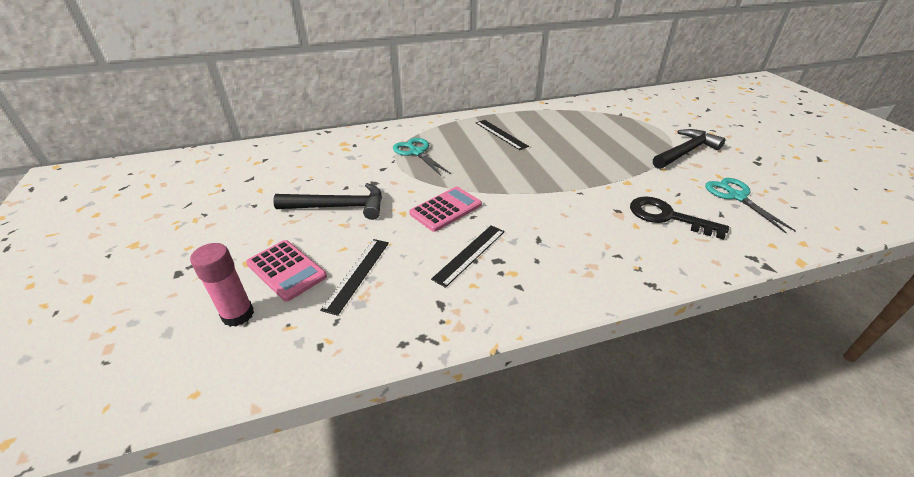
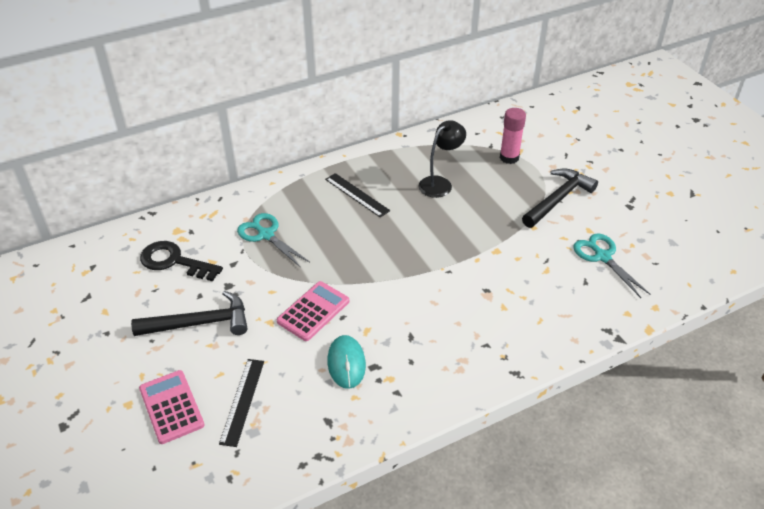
camera: 10 degrees left, 5 degrees up
pink glue stick [190,243,254,327] -> pink glue stick moved to [500,108,526,164]
pink calculator [246,240,327,302] -> pink calculator turned 150 degrees counterclockwise [139,370,204,444]
black ruler [431,225,505,288] -> turquoise mouse [327,335,366,389]
black key [630,196,729,240] -> black key moved to [140,241,223,281]
none -> black lamp [419,120,466,198]

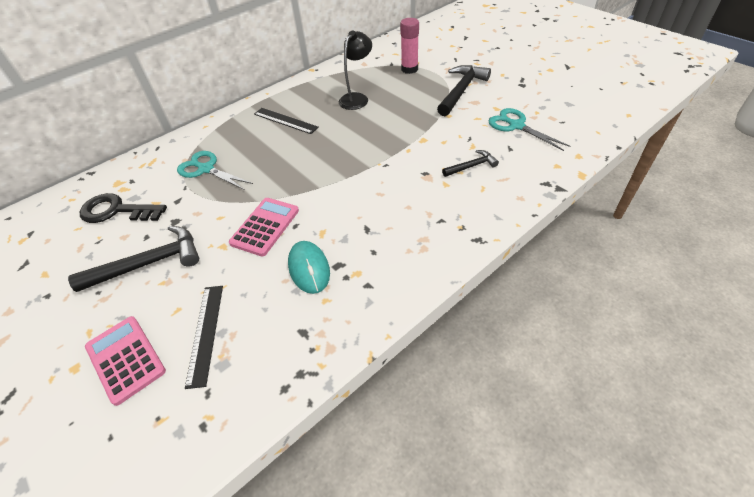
camera: 10 degrees left, 5 degrees up
none -> black hammer [442,150,499,177]

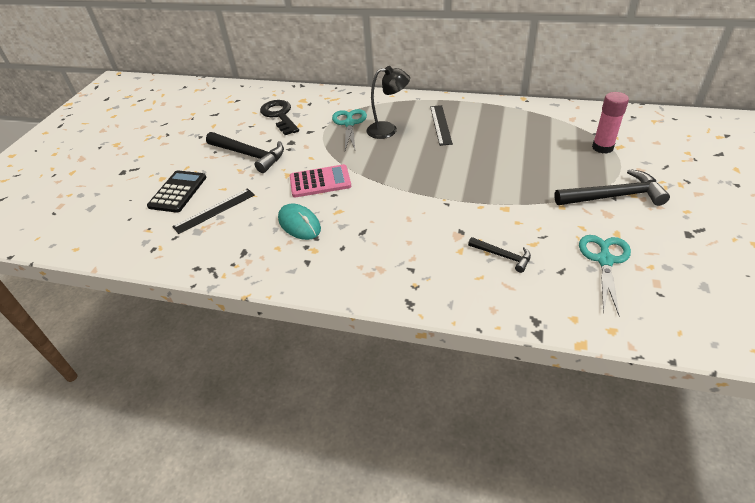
camera: 55 degrees right, 5 degrees down
pink calculator [85,316,166,406] -> black calculator [147,170,206,213]
turquoise mouse [288,241,330,294] -> turquoise mouse turned 75 degrees counterclockwise [278,203,321,240]
black lamp [339,31,372,110] -> black lamp moved to [366,66,410,139]

